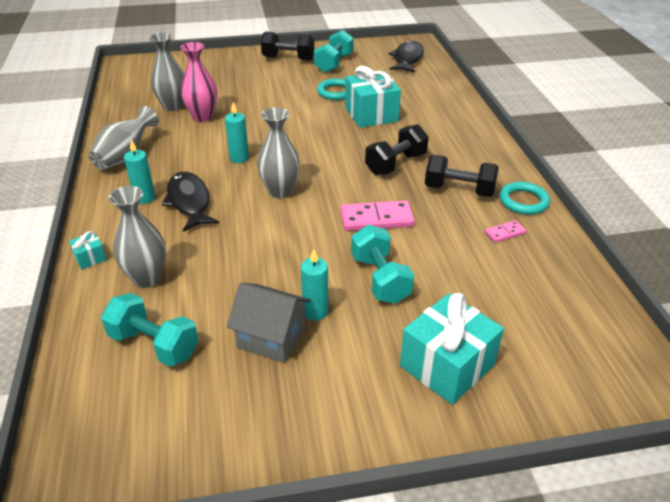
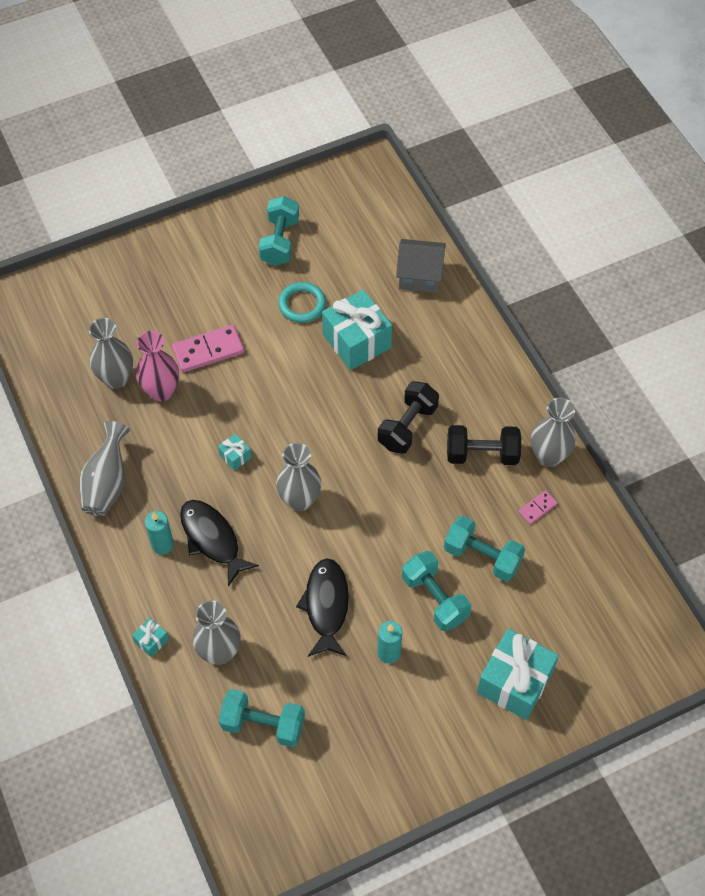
camera: 15 degrees left, 20 degrees up
turquoise candle [225,102,249,163] -> turquoise gift [218,434,251,471]
grey house [227,282,311,363] -> grey house moved to [396,239,446,293]
black dumbbell [261,31,314,61] -> none
pink domino [341,200,415,231] -> pink domino moved to [172,325,244,372]
black fish [388,40,424,73] -> black fish moved to [296,558,349,657]
turquoise ring [499,182,550,215] -> grey vase [531,398,576,467]
none -> turquoise dumbbell [444,516,525,582]

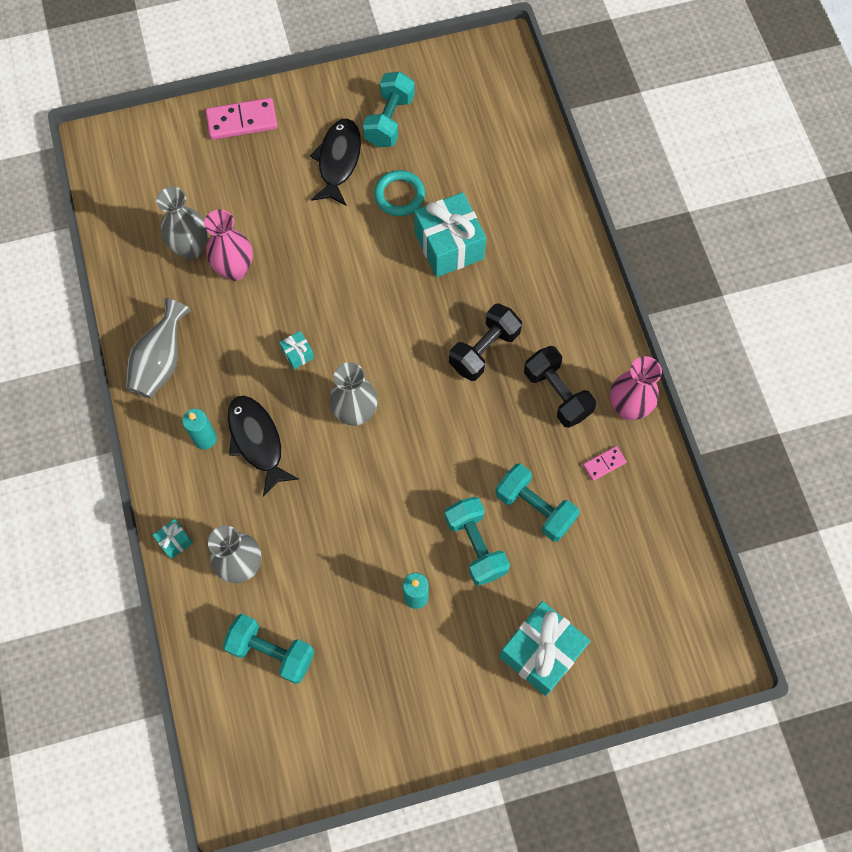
camera: 10 degrees right, 10 degrees up
pink domino [172,325,244,372] -> pink domino moved to [205,98,278,140]
black fish [296,558,349,657] -> black fish moved to [310,119,361,206]
grey house [396,239,446,293] -> none
black dumbbell [447,425,521,465] -> black dumbbell turned 45 degrees clockwise [524,346,596,428]
grey vase [531,398,576,467] -> pink vase [610,356,662,420]

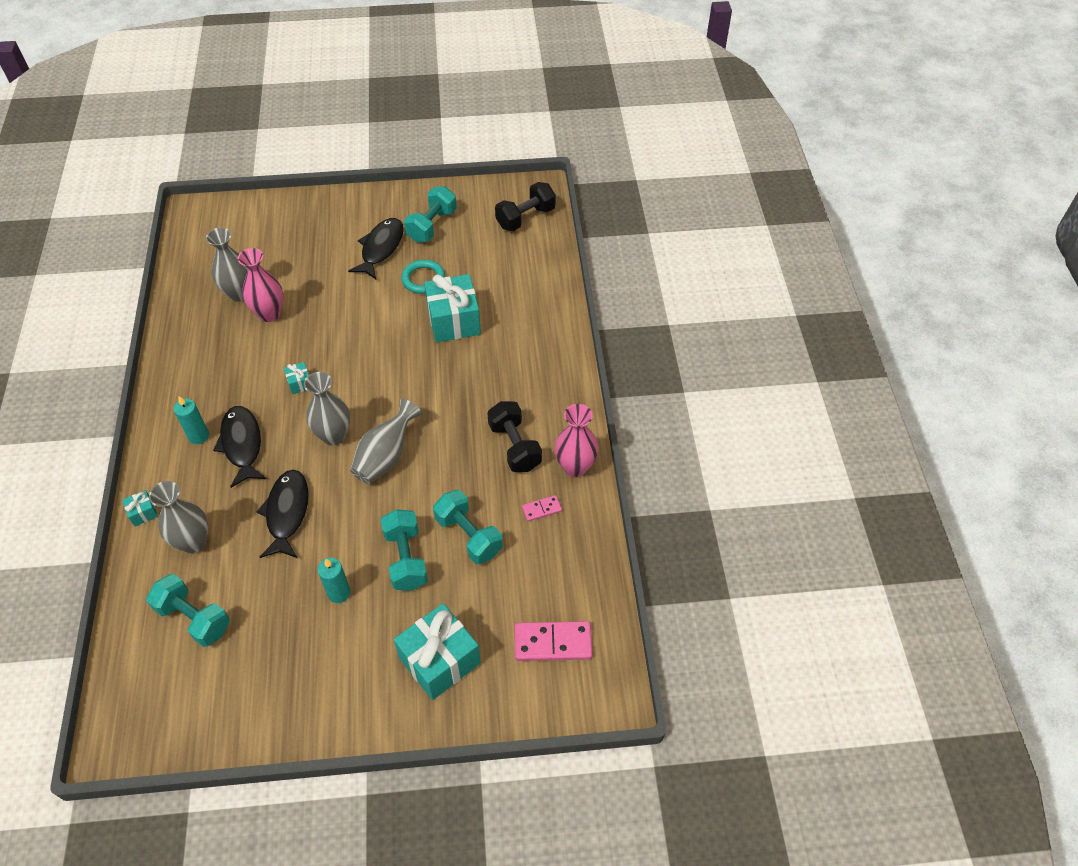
camera: 10 degrees right, 15 degrees down
grey vase [126,298,191,398] -> grey vase moved to [350,399,422,484]
pink domino [205,98,278,140] -> pink domino moved to [515,621,592,661]
black dumbbell [449,304,522,381] -> black dumbbell moved to [495,182,556,231]
none -> black fish [257,469,309,558]

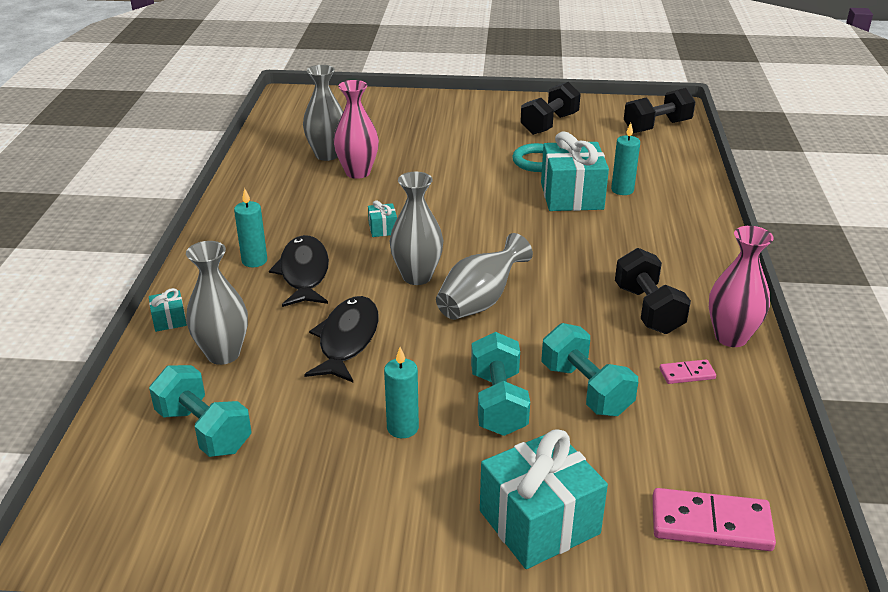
camera: 10 degrees right, 20 degrees down
black fish [348,218,404,279] -> none
turquoise dumbbell [404,186,457,243] -> black dumbbell [520,82,581,135]
none -> turquoise candle [611,123,640,195]

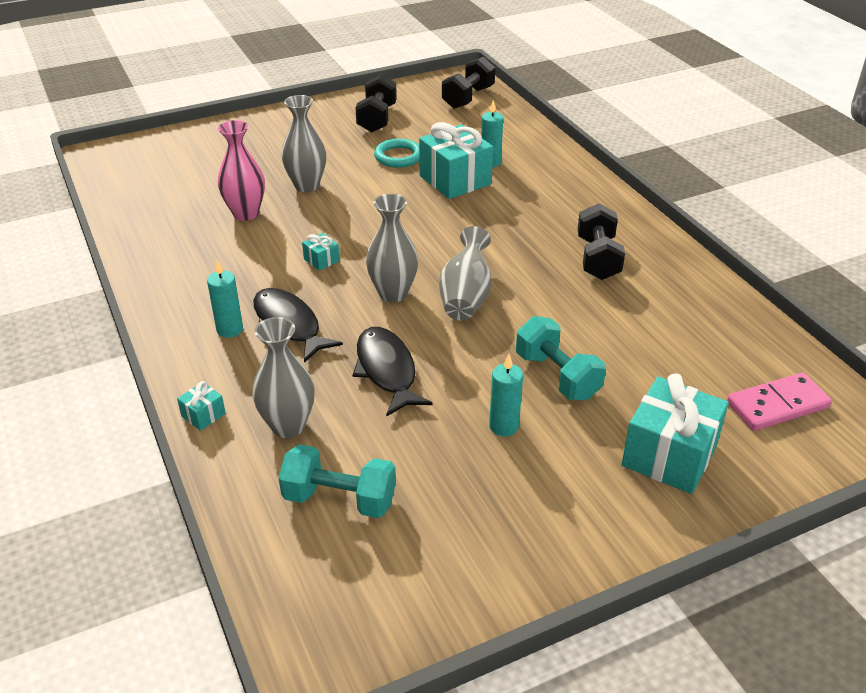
camera: 30 degrees left, 5 degrees up
grey vase [303,65,343,161] -> grey vase moved to [281,95,326,192]
turquoise dumbbell [541,323,638,416] -> none
black dumbbell [615,248,691,334] -> black dumbbell turned 45 degrees clockwise [577,203,625,280]
pink domino [660,360,716,384] -> none
pink vase [709,226,774,347] -> none

